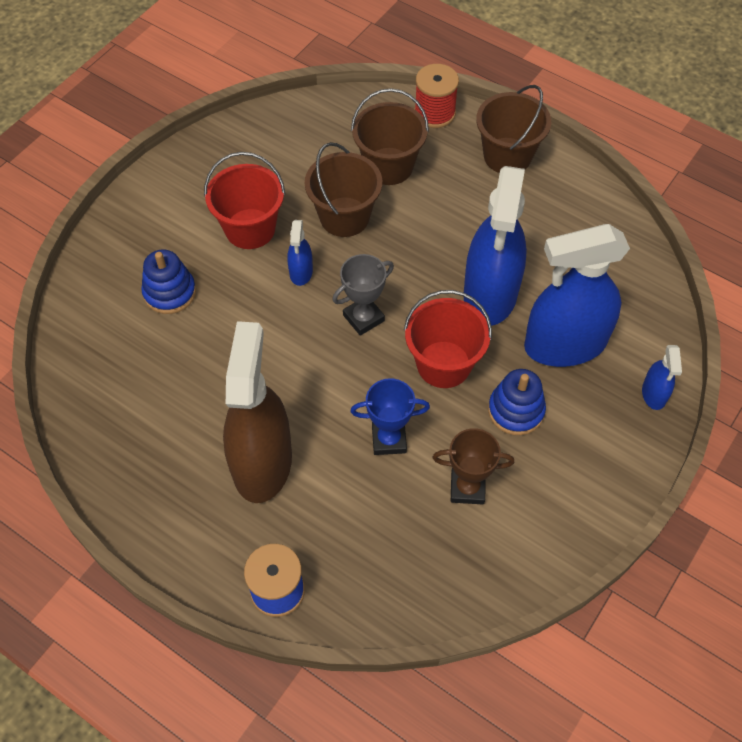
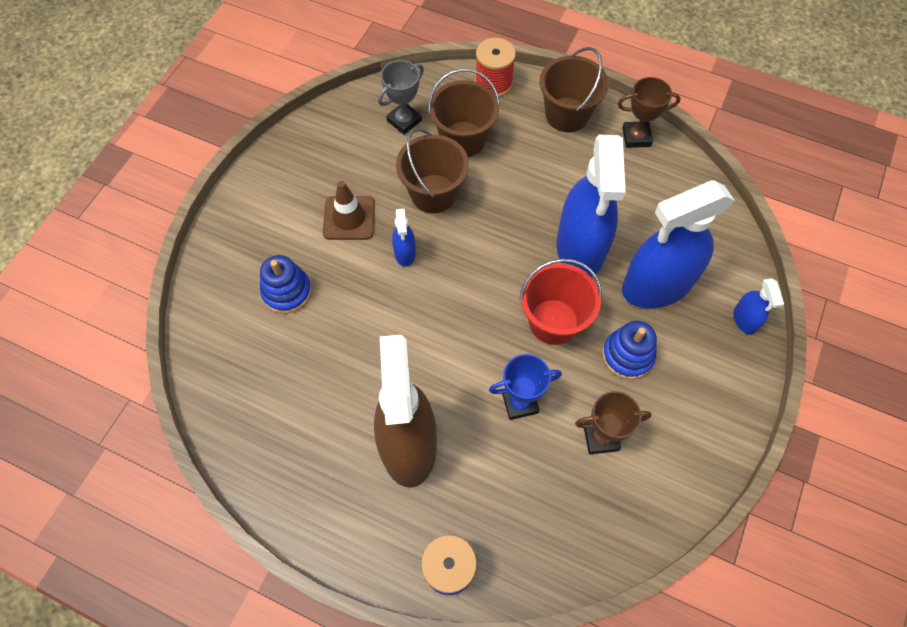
camera: 10 degrees left, 5 degrees up
red bucket [204,152,285,249] -> brown traffic cone [323,181,375,240]
grey trophy [332,254,394,336] -> grey trophy moved to [378,60,424,135]
none -> brown trophy [618,77,680,148]

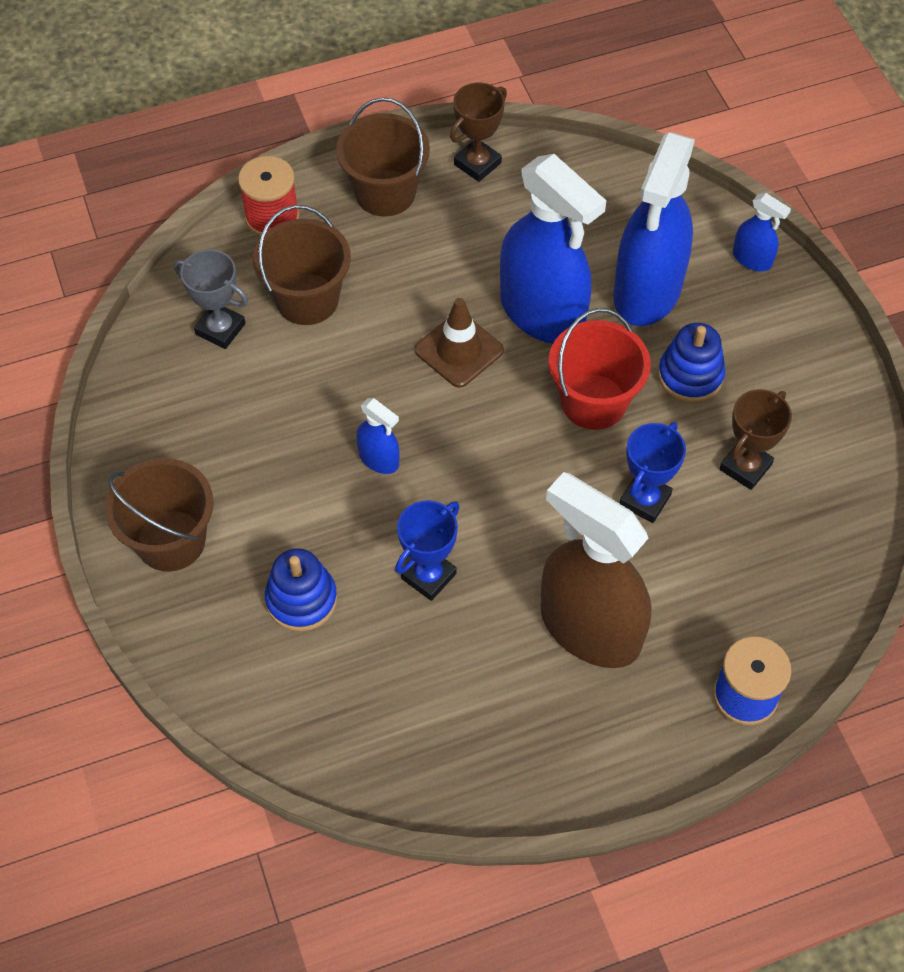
camera: 45 degrees left, 5 degrees down
brown traffic cone [323,181,375,240] -> brown traffic cone moved to [415,298,504,388]
grey trophy [378,60,424,135] -> grey trophy turned 60 degrees counterclockwise [174,249,248,349]
brown bucket [396,128,469,213] -> brown bucket moved to [105,458,214,572]
none -> blue trophy [395,500,460,601]

